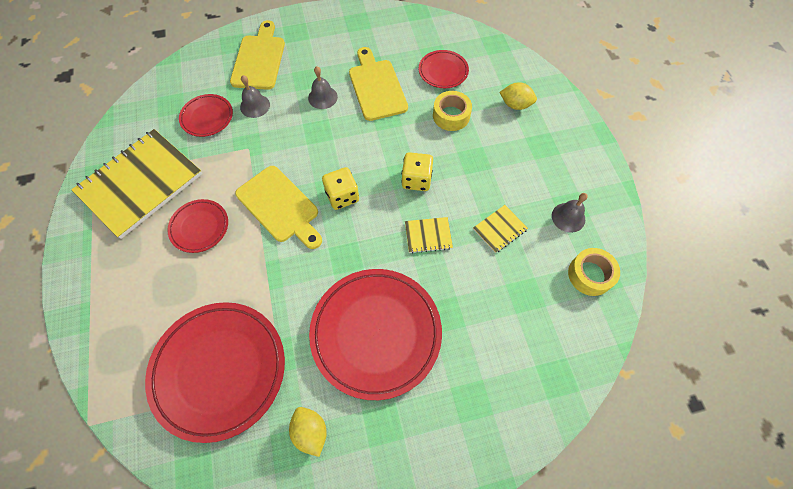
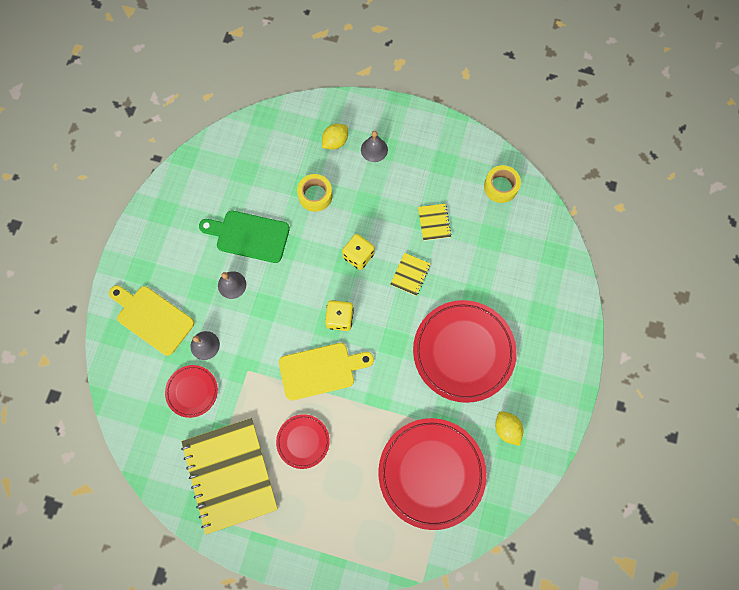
camera: 60 degrees left, 10 degrees up
yellow lemon [289,407,327,457] -> yellow lemon turned 60 degrees clockwise [495,411,523,446]
yellow cutting board [349,47,408,121] -> green cutting board [199,211,290,263]
red plate [419,50,469,88] -> none
grey bell [552,193,588,233] -> grey bell moved to [361,131,388,162]

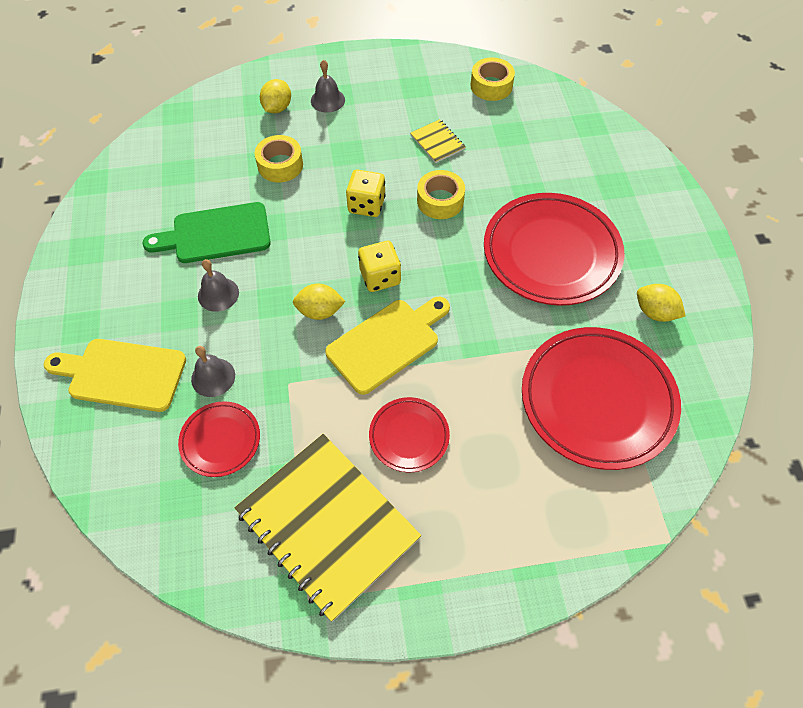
camera: 25 degrees left, 15 degrees down
yellow notebook [390,253,431,296] -> yellow tape [417,170,465,219]
none -> yellow lemon [293,283,346,320]

